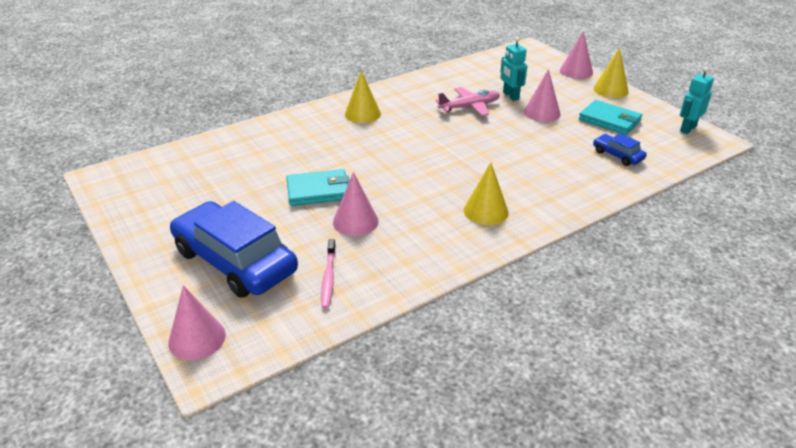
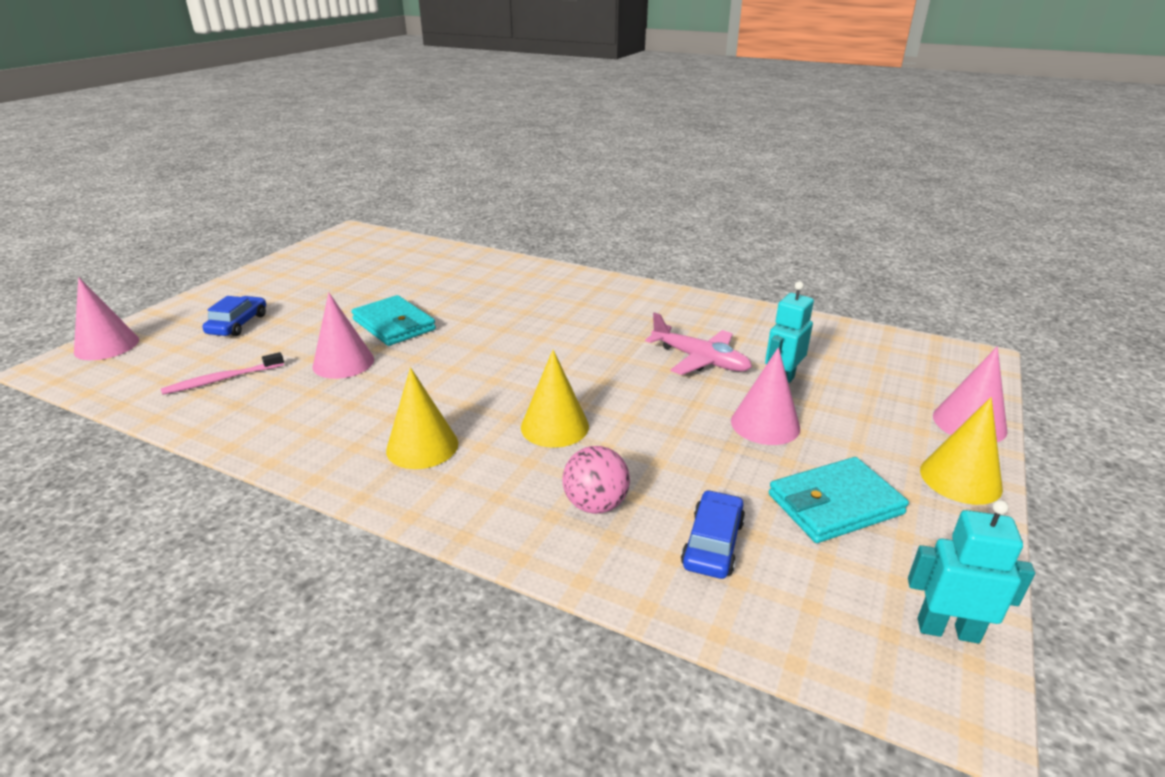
camera: 60 degrees right, 5 degrees down
blue car [170,201,298,298] -> blue car [202,296,266,336], size x0.45
yellow cone [345,70,381,123] -> yellow cone moved to [521,350,589,448]
turquoise wallet [579,100,642,135] -> turquoise wallet turned 60 degrees clockwise [769,457,909,543]
none -> pink ball [563,446,630,514]

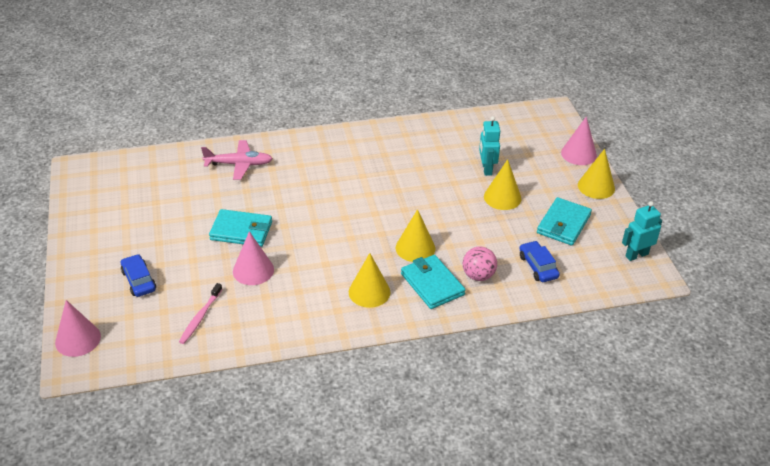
camera: 40 degrees left, 10 degrees up
pink plane [645,312,752,375] -> pink plane moved to [201,140,273,180]
pink cone [731,347,800,445] -> yellow cone [484,159,522,210]
none -> turquoise wallet [401,255,466,309]

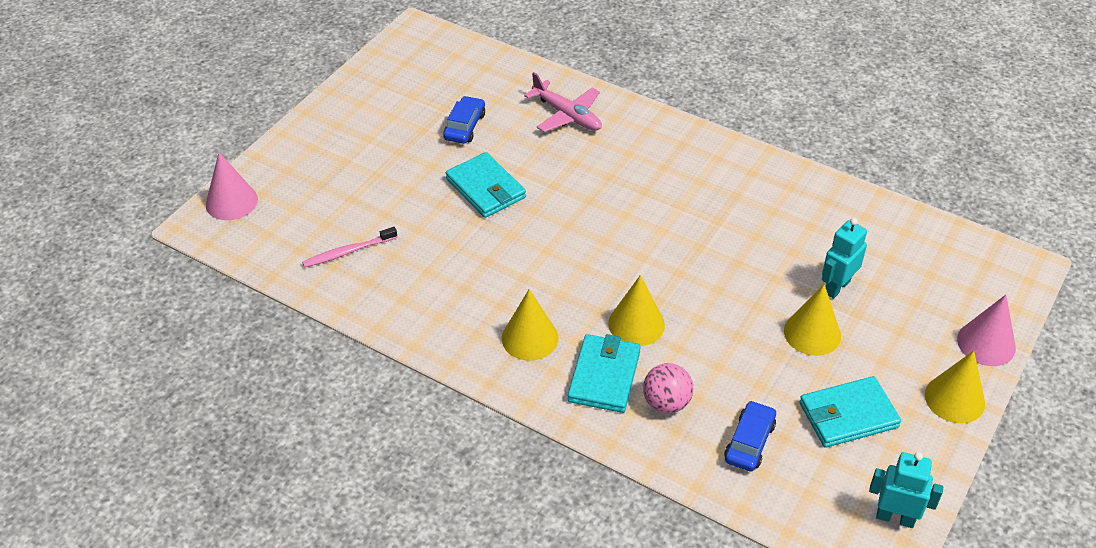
camera: 45 degrees right, 5 degrees up
blue car [121,254,156,297] -> blue car moved to [443,96,485,144]
pink cone [233,231,274,285] -> none

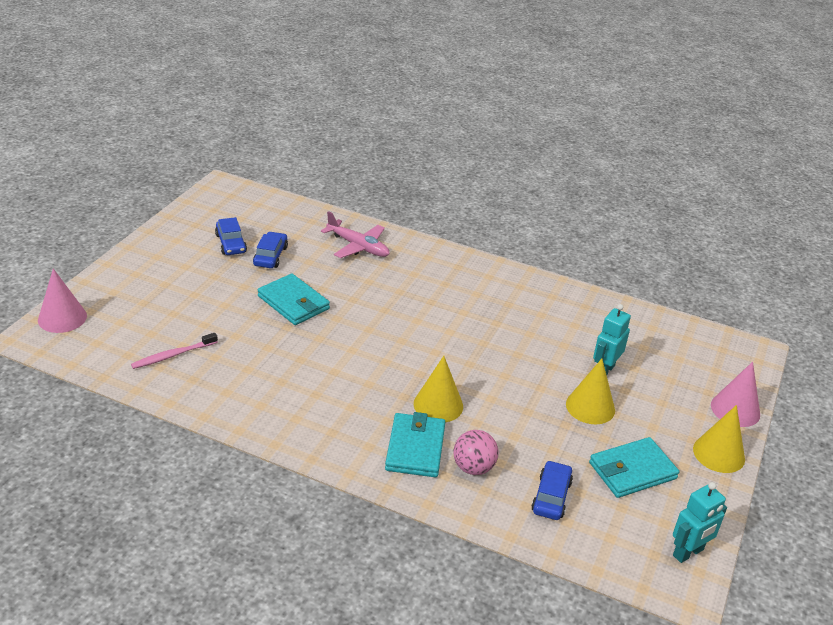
camera: 10 degrees left, 10 degrees down
yellow cone [502,289,558,361] -> none
turquoise robot [869,452,943,528] -> turquoise robot turned 135 degrees clockwise [673,482,727,563]
none -> blue car [215,217,247,255]

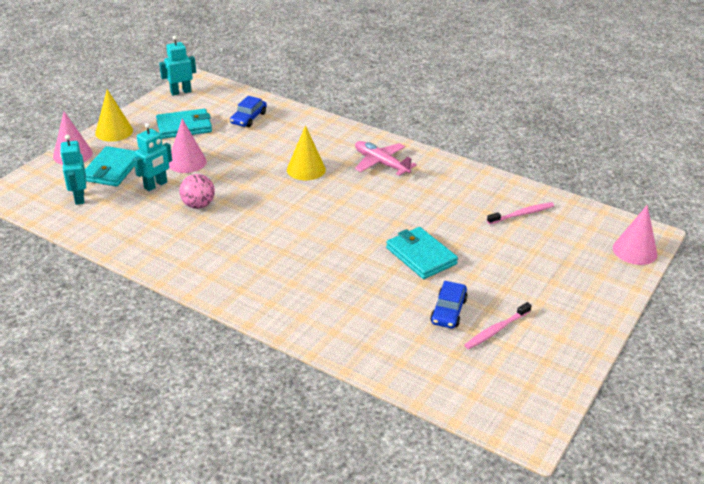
camera: 170 degrees left, 0 degrees up
blue car [215,217,247,255] -> pink toothbrush [464,302,532,349]
pink plane [321,211,390,258] -> pink plane moved to [355,141,417,176]
turquoise wallet [385,412,445,477] -> turquoise wallet moved to [85,146,136,187]
pink ball [453,430,499,475] -> pink ball moved to [179,174,215,209]
yellow cone [566,359,615,424] -> pink cone [169,119,207,173]
none -> turquoise robot [60,135,86,205]

